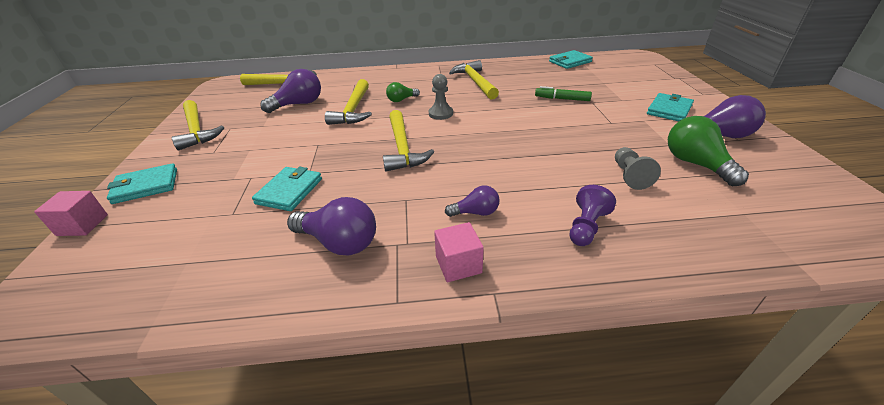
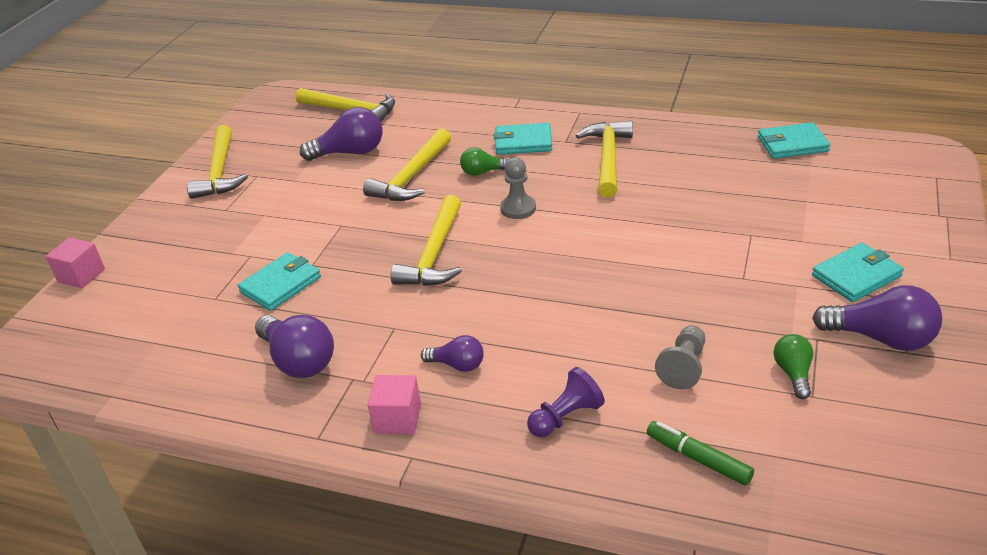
camera: 25 degrees right, 0 degrees up
turquoise wallet [107,163,177,204] -> turquoise wallet moved to [494,123,552,155]
green marker [535,86,592,101] -> green marker moved to [647,421,754,486]
green light bulb [668,116,749,186] -> green light bulb [774,334,813,399], size x0.58

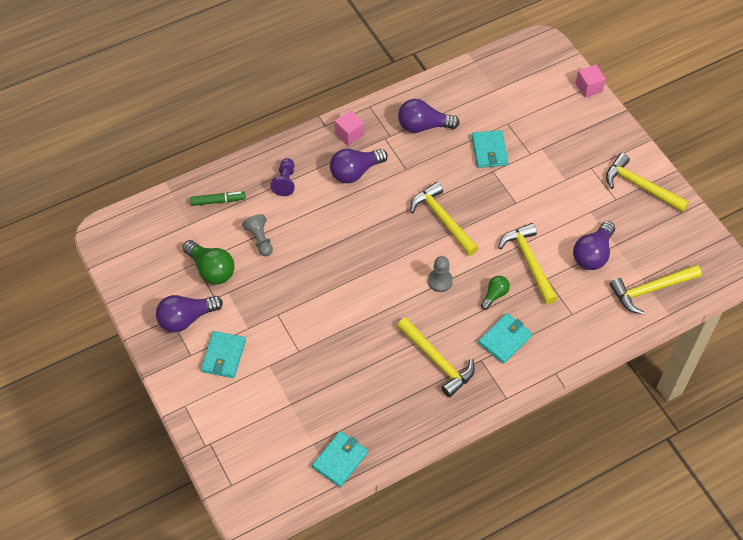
camera: 130 degrees right, 20 degrees up
purple light bulb [421,335,484,372] -> purple light bulb [330,149,388,183], size x1.74
green light bulb [774,334,813,399] -> green light bulb [183,240,235,285], size x1.74

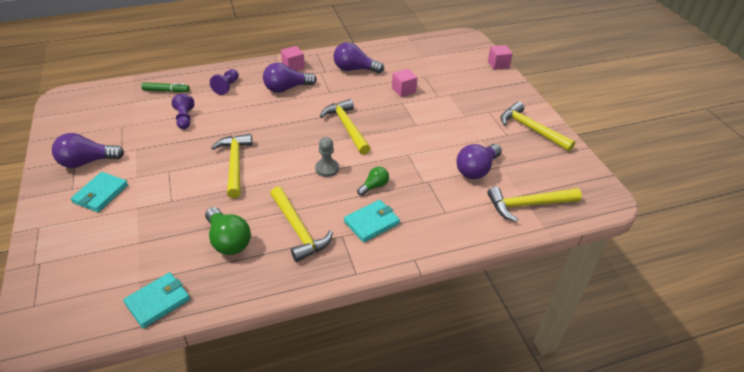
camera: 10 degrees right, 15 degrees down
green light bulb [183,240,235,285] -> green light bulb moved to [205,207,251,255]
grey pawn [242,214,273,256] -> purple pawn [172,94,194,129]
turquoise wallet [472,130,508,168] -> pink cube [392,69,417,97]
yellow hammer [498,223,558,304] -> yellow hammer moved to [211,134,253,198]

